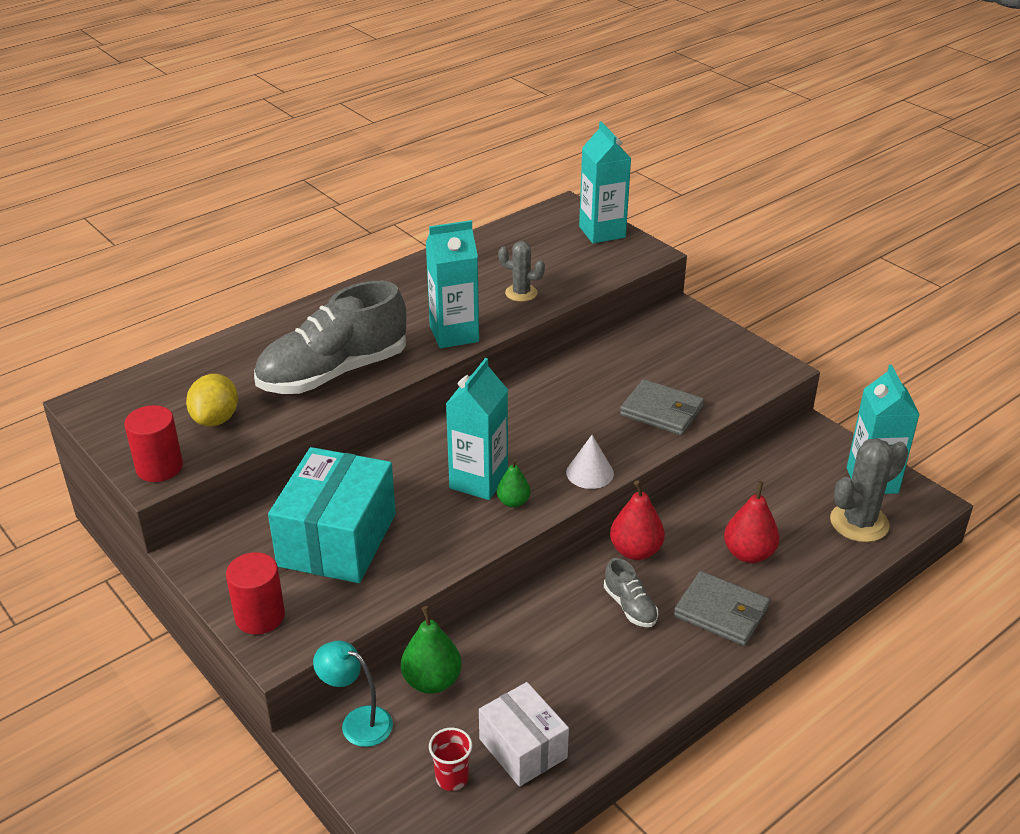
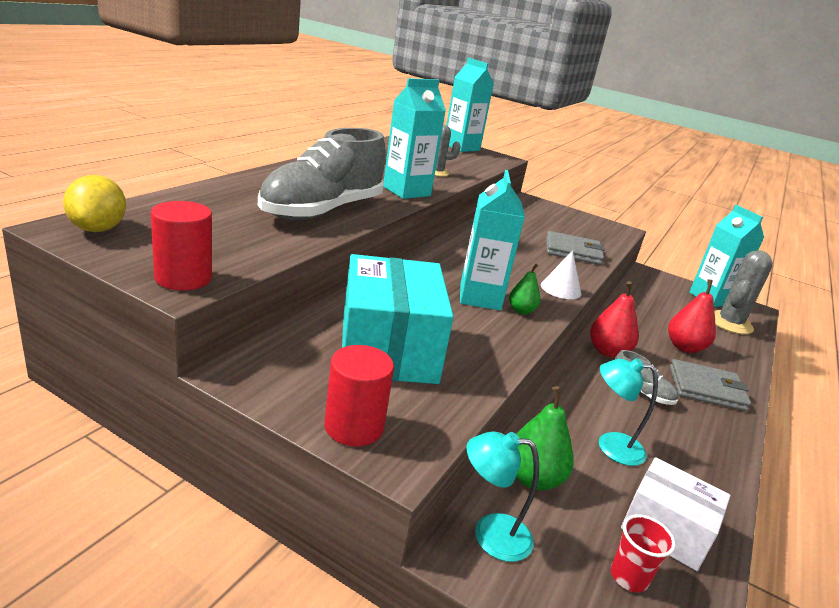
camera: 25 degrees left, 10 degrees down
yellow lemon [186,374,238,427] -> yellow lemon moved to [63,175,126,232]
none -> turquoise lamp [599,358,658,466]

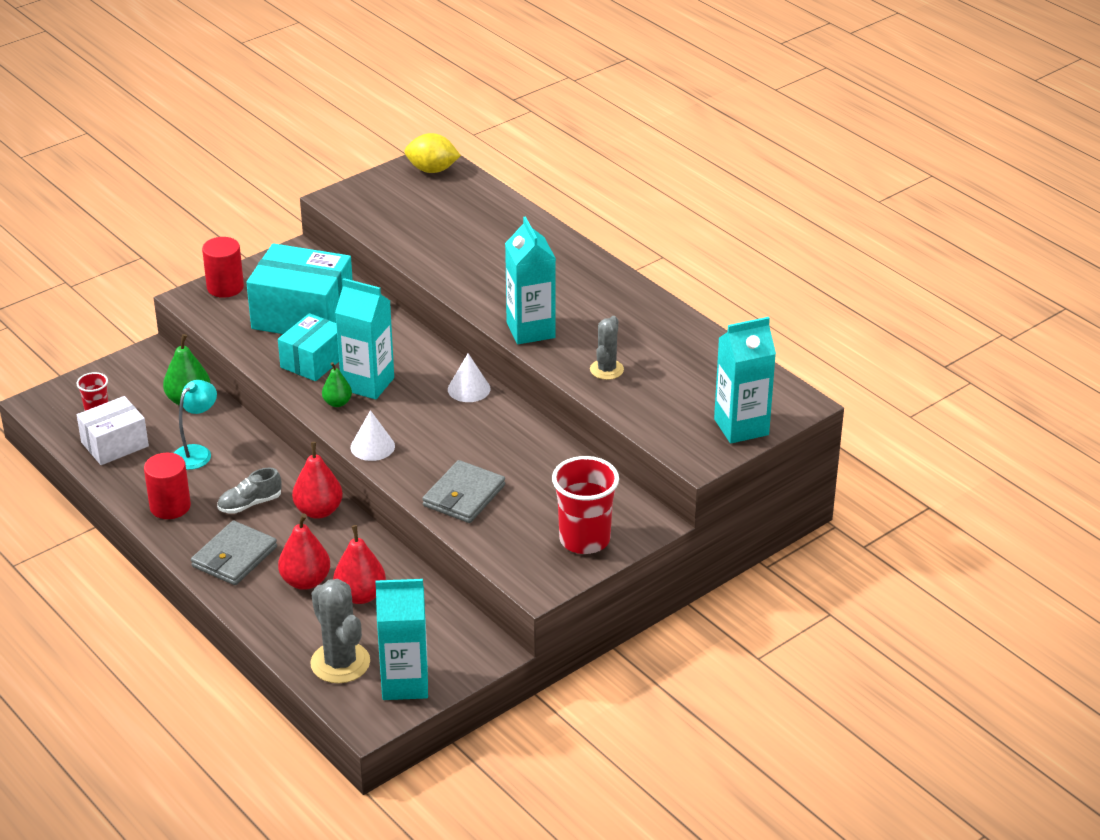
camera: 115 degrees right, 10 degrees up
red cylinder [151,201,212,290] -> red cylinder moved to [144,453,191,519]
grey shoe [258,128,386,220] -> none
turquoise lamp [466,431,539,562] -> none
none -> turquoise box [278,313,339,381]
none -> red pear [333,525,386,604]
none -> white cone [448,354,491,402]
none -> red cup [552,456,619,554]

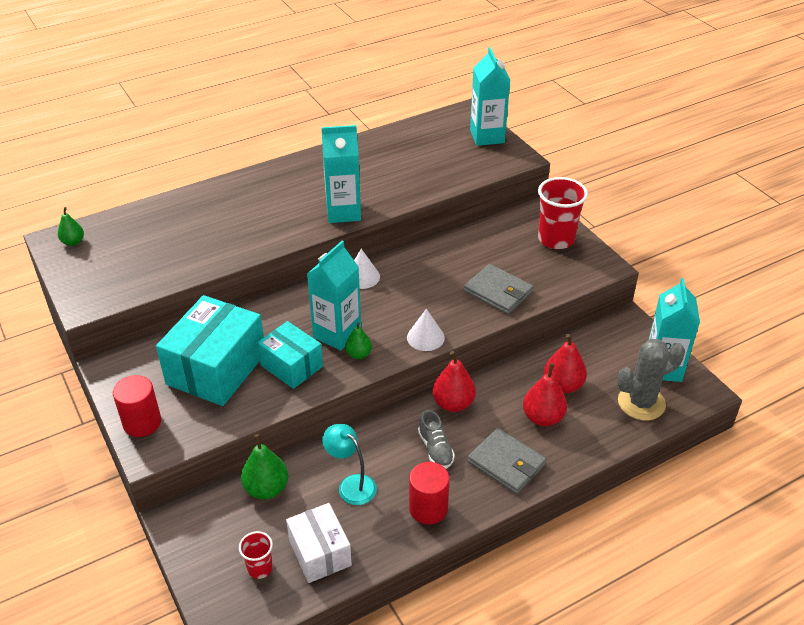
camera: 80 degrees left, 5 degrees up
yellow lemon [404,133,461,173] -> green pear [58,207,84,246]
grey cactus [590,316,624,380] -> none

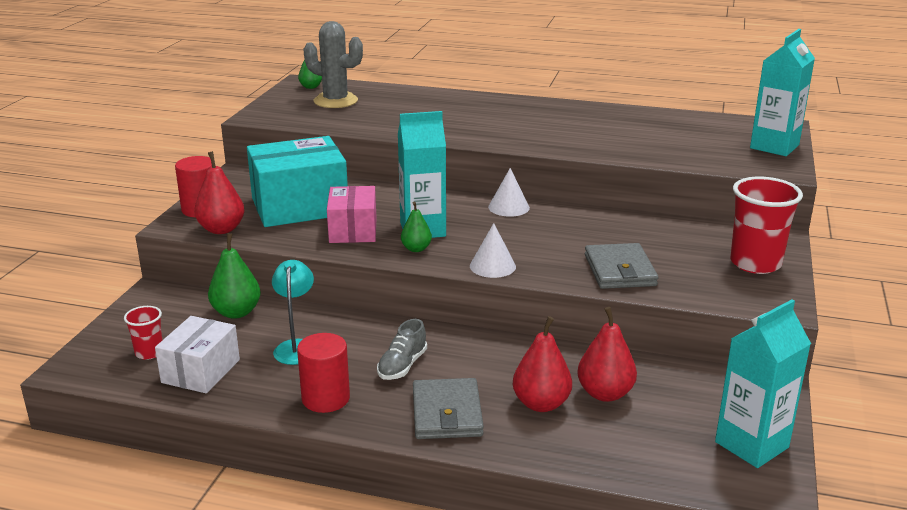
camera: 45 degrees right, 15 degrees down
turquoise box [257,321,323,389] -> pink box [327,186,376,243]
turquoise carton [321,125,361,223] -> none
red pear [433,351,476,412] -> red pear moved to [194,151,244,234]
grey cactus [617,339,685,420] -> grey cactus moved to [303,21,363,108]

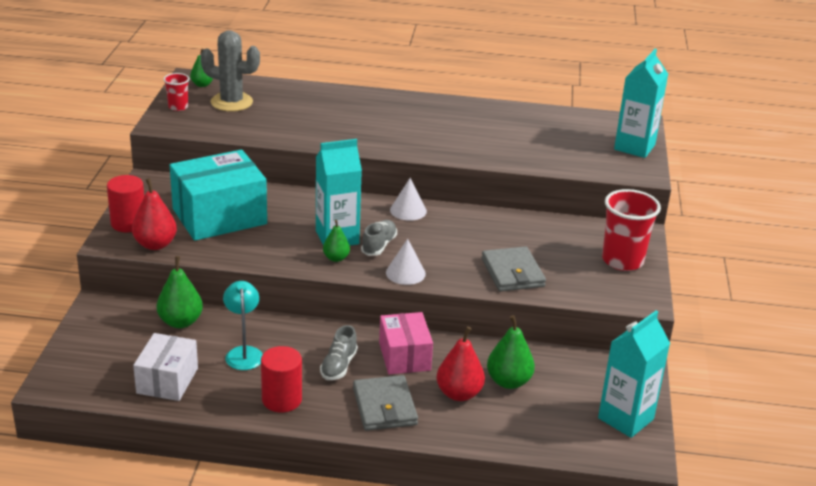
camera: 10 degrees left, 5 degrees up
red cup [124,306,162,360] -> red cup moved to [163,73,190,111]
pink box [327,186,376,243] -> pink box moved to [379,312,433,374]
red pear [577,307,637,402] -> green pear [487,315,535,389]
none -> grey shoe [361,220,397,256]

